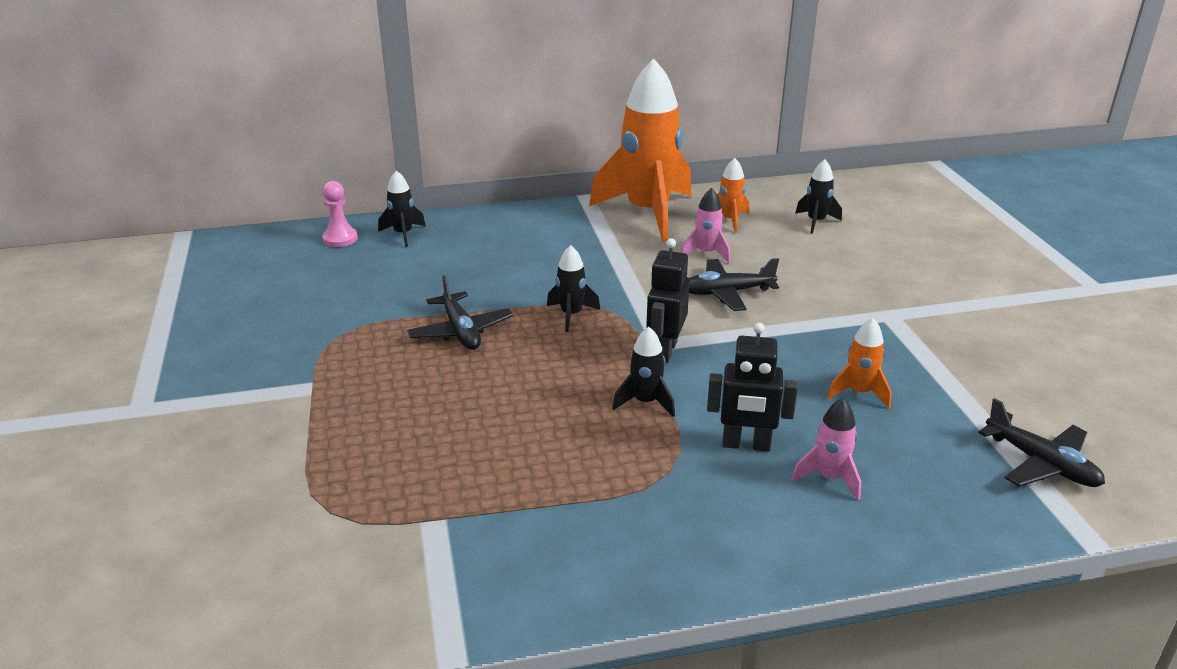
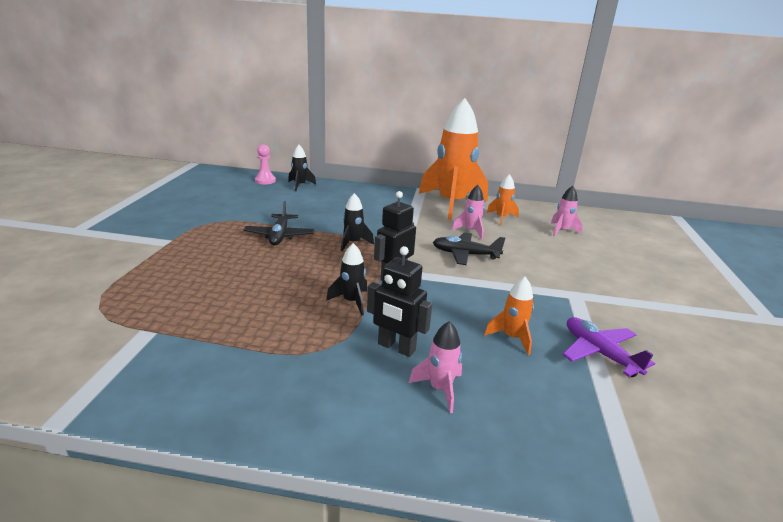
camera: 20 degrees right, 5 degrees down
black rocket [796,159,842,234] -> pink rocket [551,186,582,236]
black plane [978,398,1105,487] -> none
none -> purple plane [562,317,655,377]

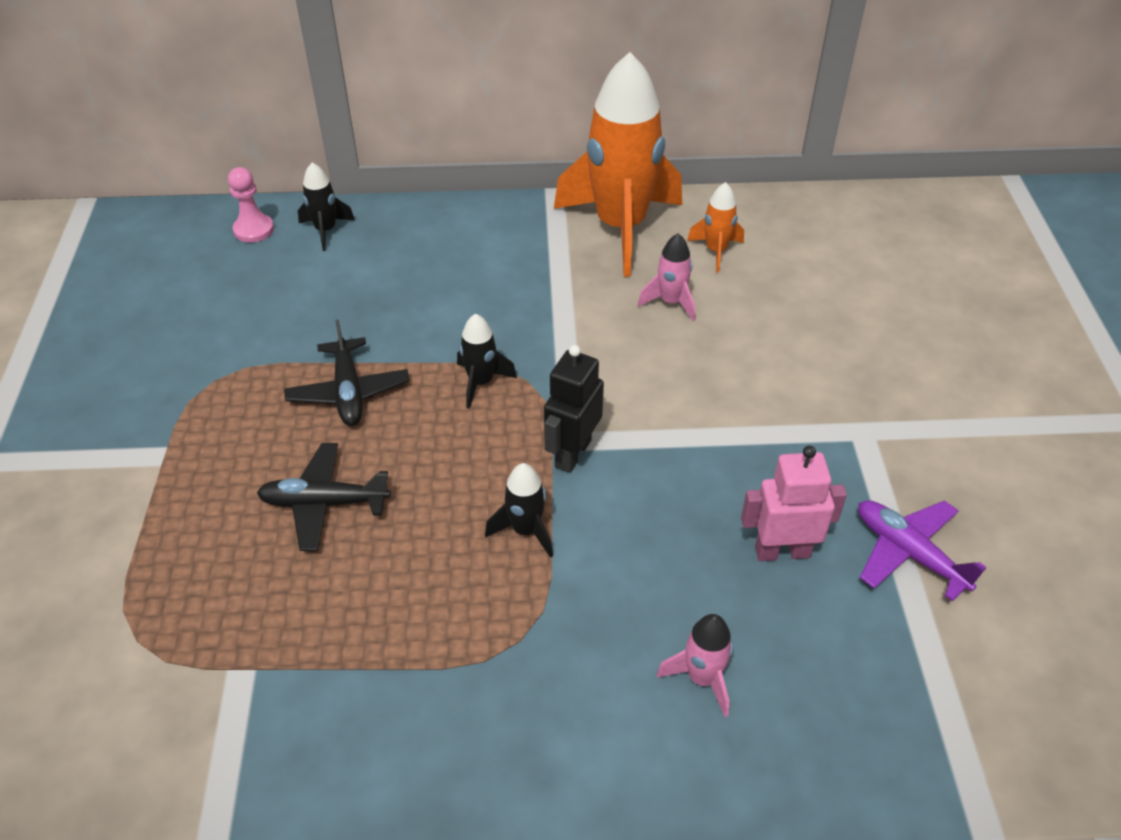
camera: 10 degrees left, 20 degrees up
black robot [367,246,432,357] -> none
black plane [433,232,506,265] -> black plane moved to [257,443,391,551]
orange rocket [484,277,534,355] -> pink robot [741,445,847,561]
pink rocket [551,186,582,236] -> none

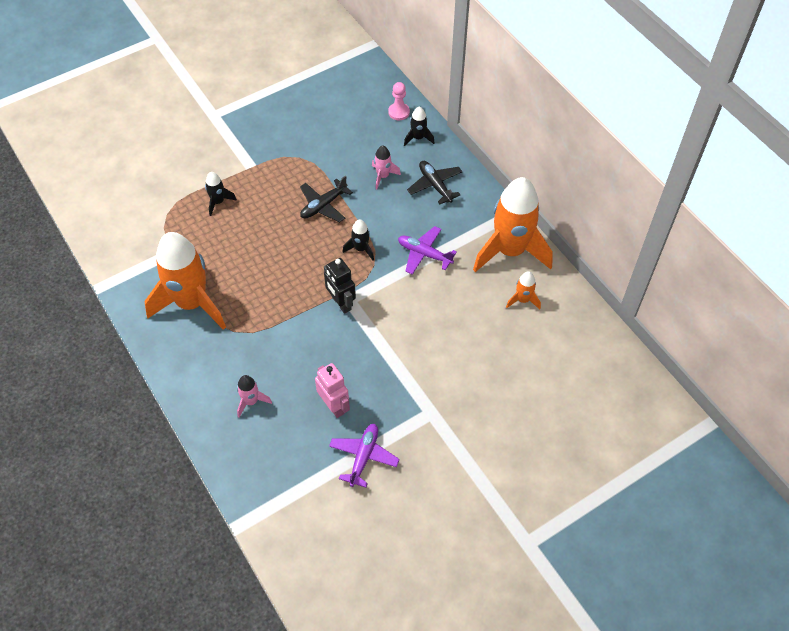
camera: 60 degrees right, 10 degrees up
black plane [257,443,391,551] -> black plane moved to [407,161,463,204]
black rocket [485,463,553,558] -> black rocket moved to [205,172,237,216]
black robot [544,345,604,473] -> black robot turned 120 degrees counterclockwise [324,258,356,314]
pink rocket [638,234,695,321] -> pink rocket moved to [372,145,401,190]
none -> orange rocket [144,232,226,330]
none -> purple plane [398,226,457,275]

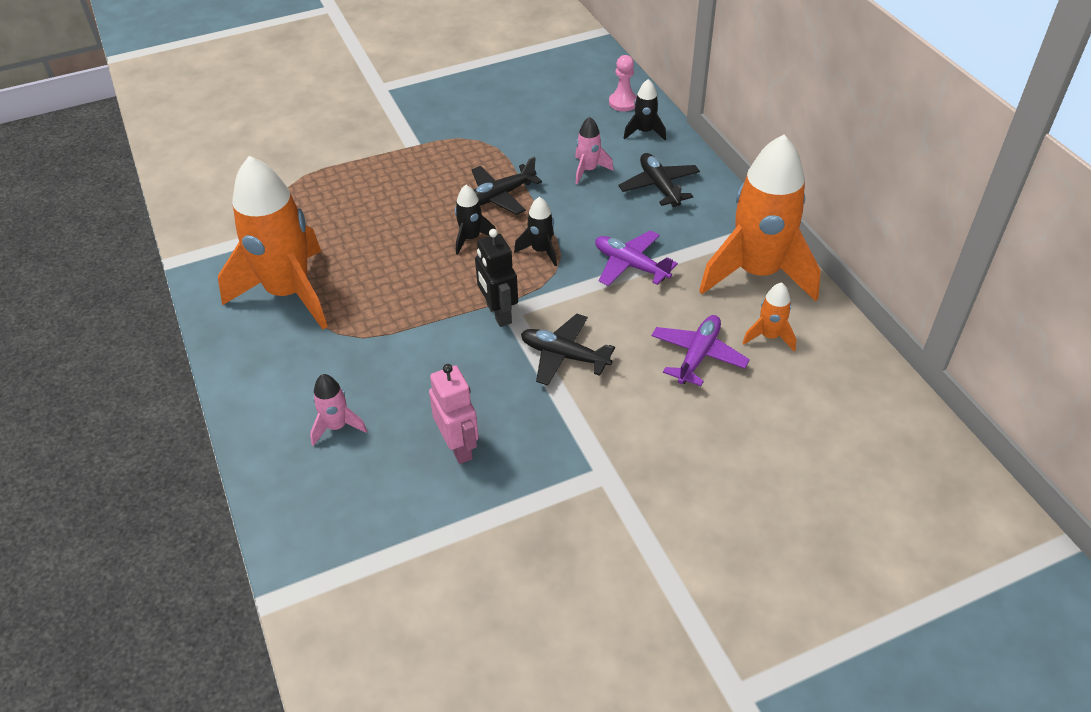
camera: 10 degrees right, 10 degrees down
black rocket [205,172,237,216] -> black rocket moved to [455,185,496,255]
purple plane [329,424,400,488] -> purple plane moved to [651,315,750,386]
none -> black plane [521,314,615,386]

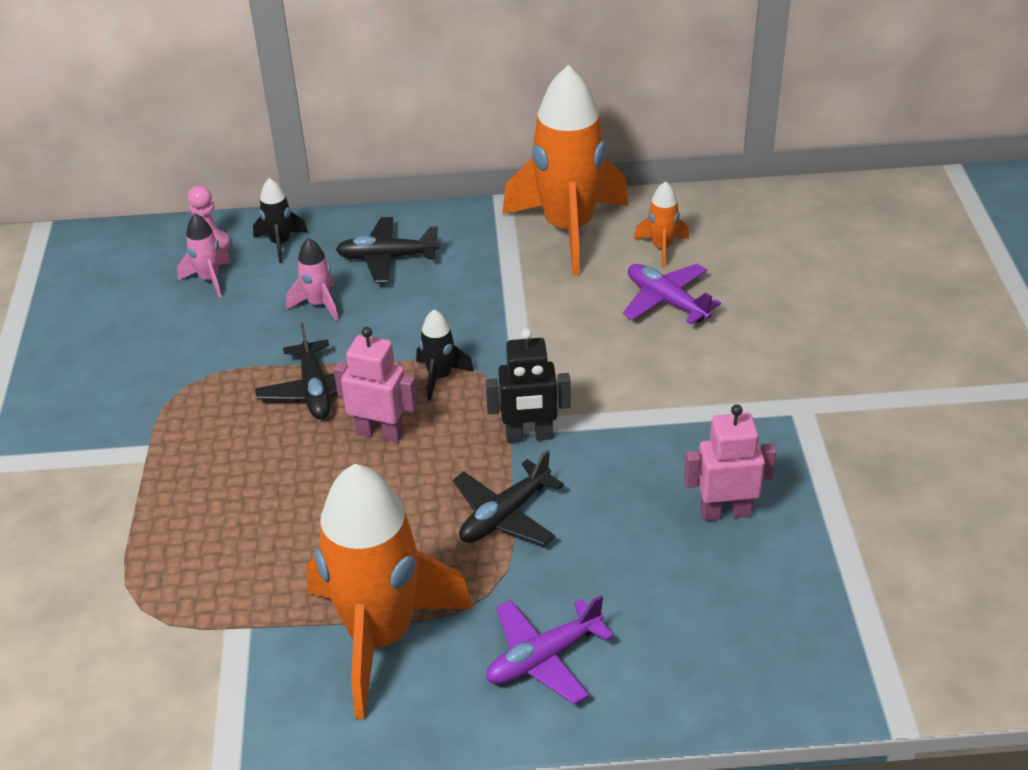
camera: 70 degrees left, 5 degrees down
pink rocket [310,374,367,446] -> pink rocket moved to [177,214,232,298]
black rocket [455,185,496,255] -> pink robot [334,327,417,443]
black plane [521,314,615,386] -> black plane moved to [453,450,564,546]
purple plane [595,230,678,286] -> purple plane moved to [486,595,614,705]

